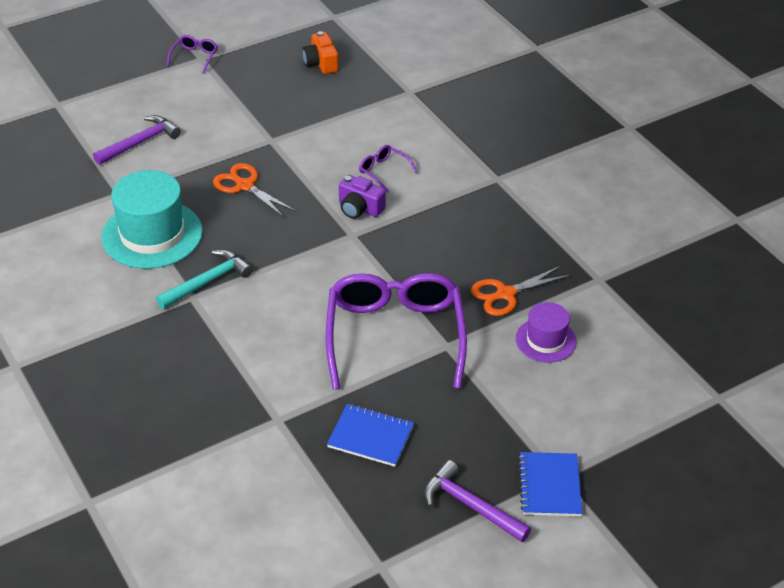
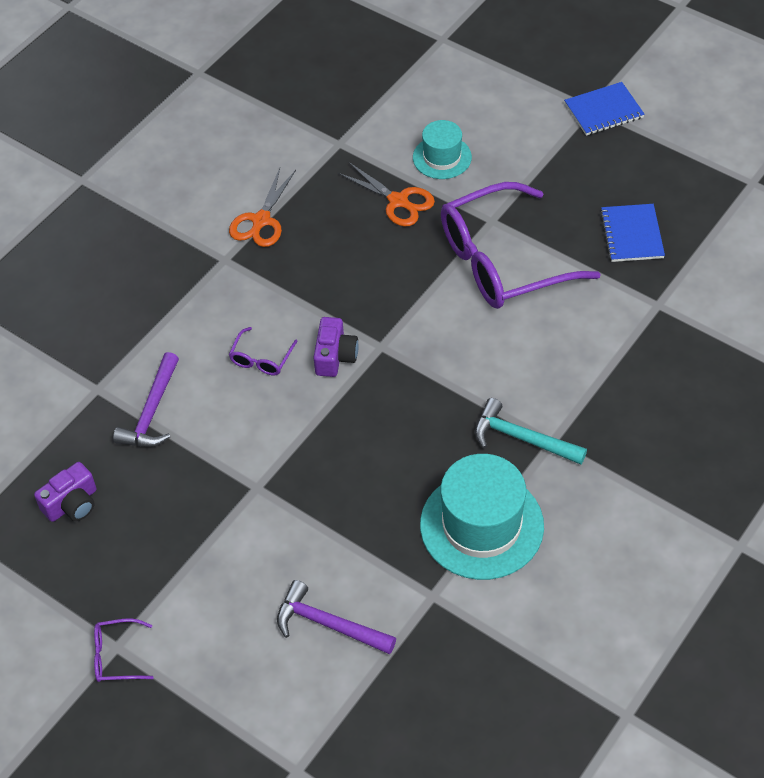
camera: 110 degrees left, 10 degrees up
orange scissors [213,163,296,217] -> orange scissors moved to [229,168,296,247]
orange camera [302,31,338,74] -> purple camera [34,462,97,522]
purple hammer [424,460,531,542] -> purple hammer moved to [113,352,179,447]
purple hat [516,302,576,363] -> turquoise hat [413,120,472,179]

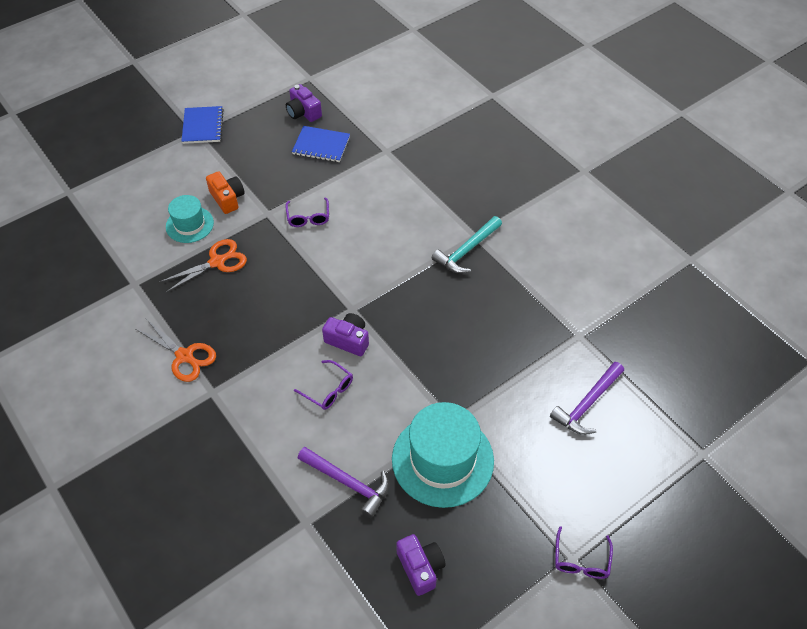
camera: 75 degrees left, 0 degrees up
turquoise hat [420,454,544,580] -> turquoise hat moved to [392,402,494,508]
purple glasses [441,182,601,309] -> purple glasses [285,197,329,227], size x0.40
none -> orange camera [206,171,245,214]
none -> purple camera [286,84,322,122]

